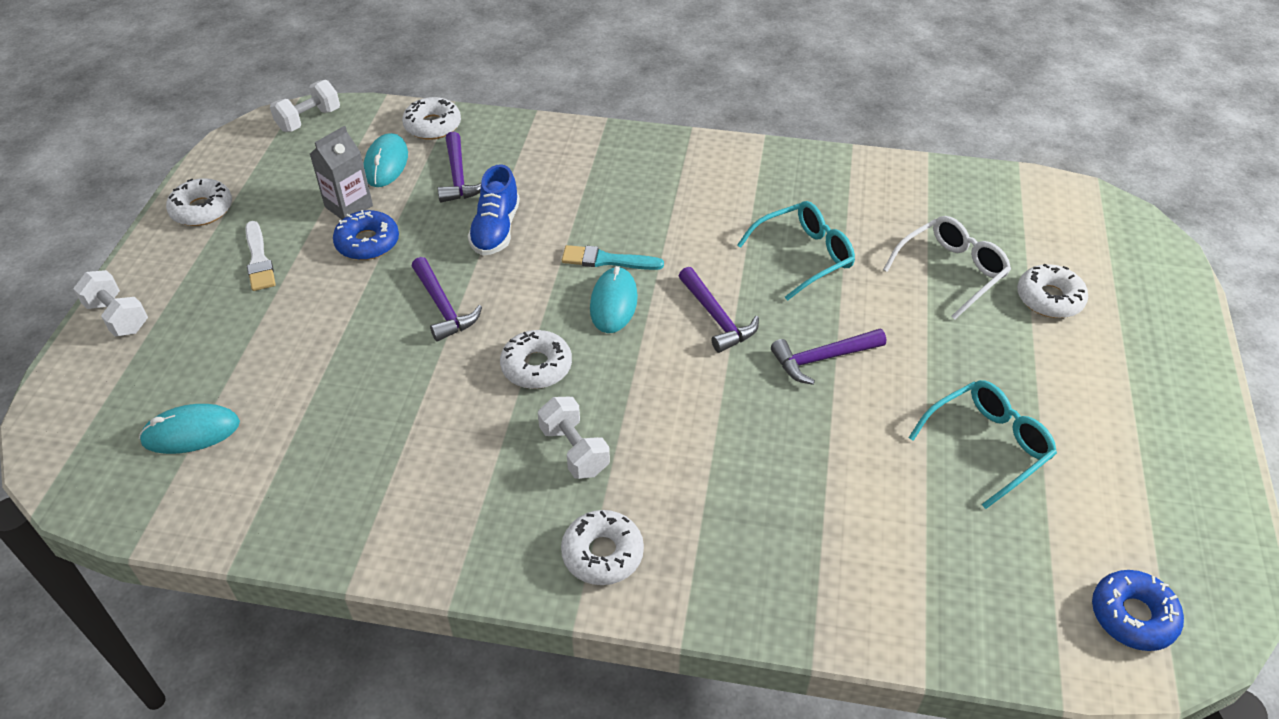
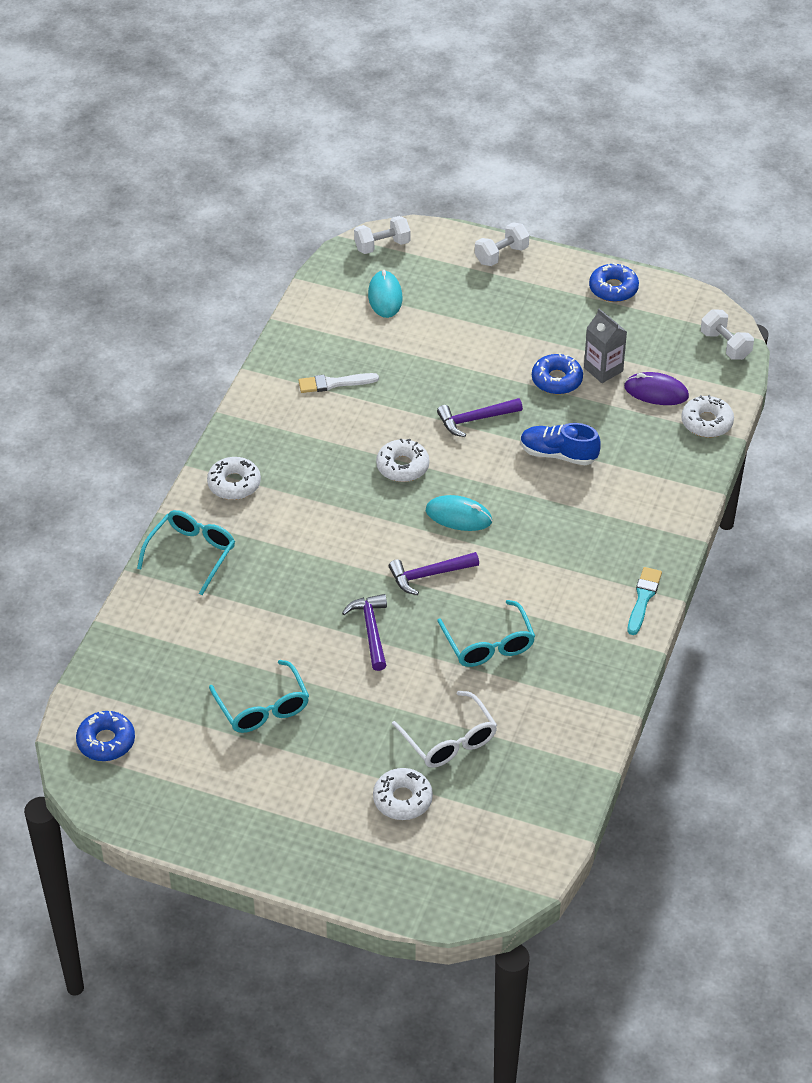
camera: 100 degrees right, 0 degrees up
white donut [166,178,232,226] -> blue donut [589,263,639,302]
white brush [245,221,276,291] -> white brush moved to [299,373,379,393]
turquoise mouse [363,133,408,187] -> purple mouse [624,372,689,405]
purple hammer [438,132,481,203] -> none
white dumbbell [538,397,610,479] -> white dumbbell moved to [354,216,411,254]
turquoise brush [562,245,664,270] -> turquoise brush moved to [628,567,662,635]
none -> turquoise glasses [137,510,235,595]

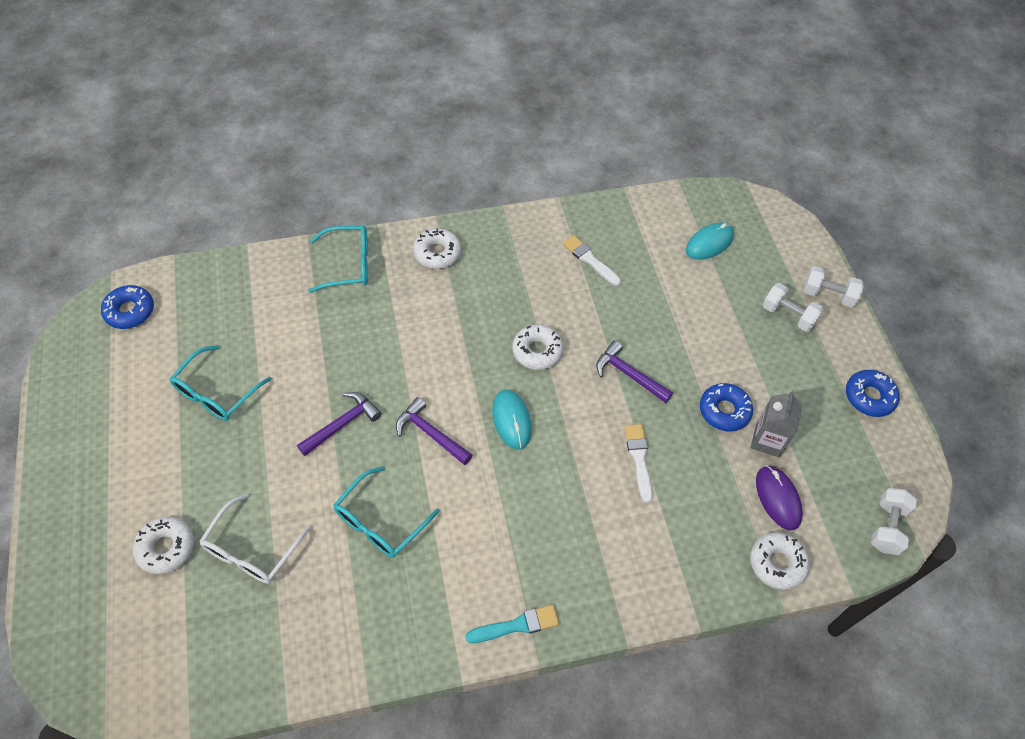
camera: 55 degrees right, 10 degrees up
white dumbbell [354,216,411,254] -> white dumbbell moved to [763,283,824,332]
blue shoe [520,423,601,465] -> white brush [625,424,653,503]

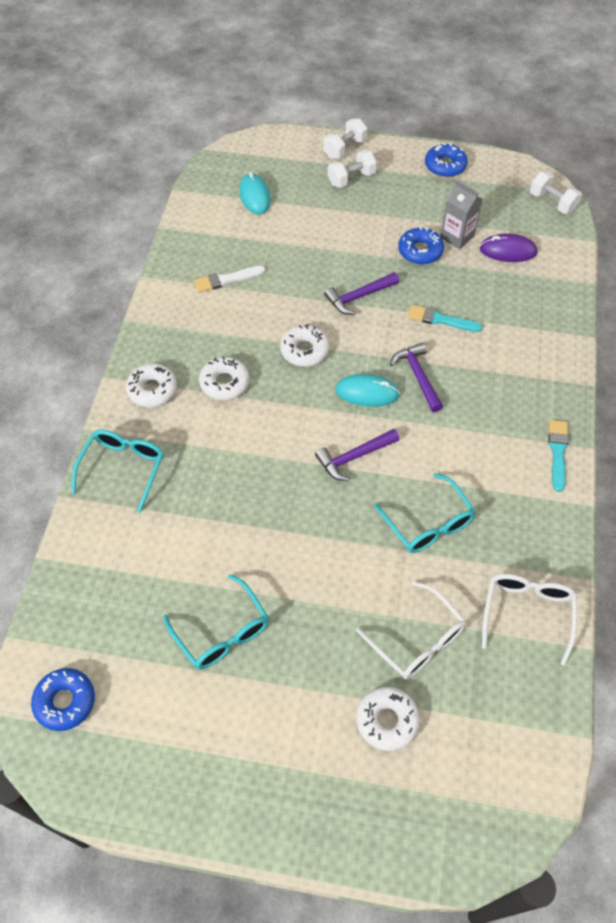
camera: 65 degrees left, 0 degrees up
purple hammer [297,392,382,456] -> purple hammer moved to [390,342,443,412]
white brush [625,424,653,503] -> turquoise brush [408,305,483,332]
white donut [750,532,810,590] -> white donut moved to [199,356,249,400]
none -> white glasses [482,574,577,666]

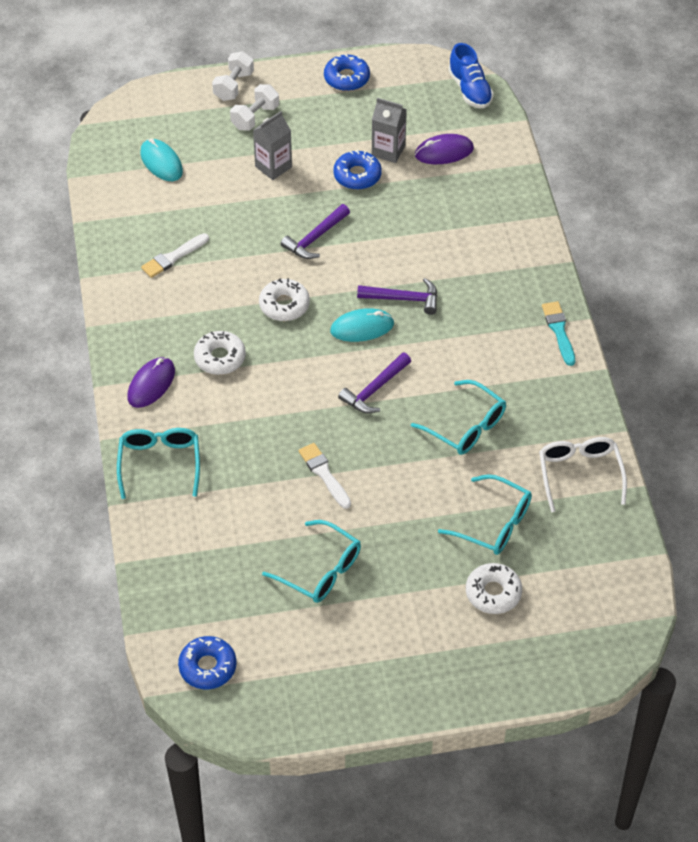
camera: 20 degrees left, 5 degrees down
white donut [126,363,177,407] -> purple mouse [128,357,175,408]
white glasses [356,581,466,679] -> turquoise glasses [438,474,532,555]
purple hammer [390,342,443,412] -> purple hammer turned 135 degrees clockwise [357,278,438,315]
turquoise brush [408,305,483,332] -> none
white dumbbell [530,172,582,214] -> blue shoe [448,43,494,108]
none -> grey carton [253,111,292,180]
none -> white brush [299,443,351,509]

